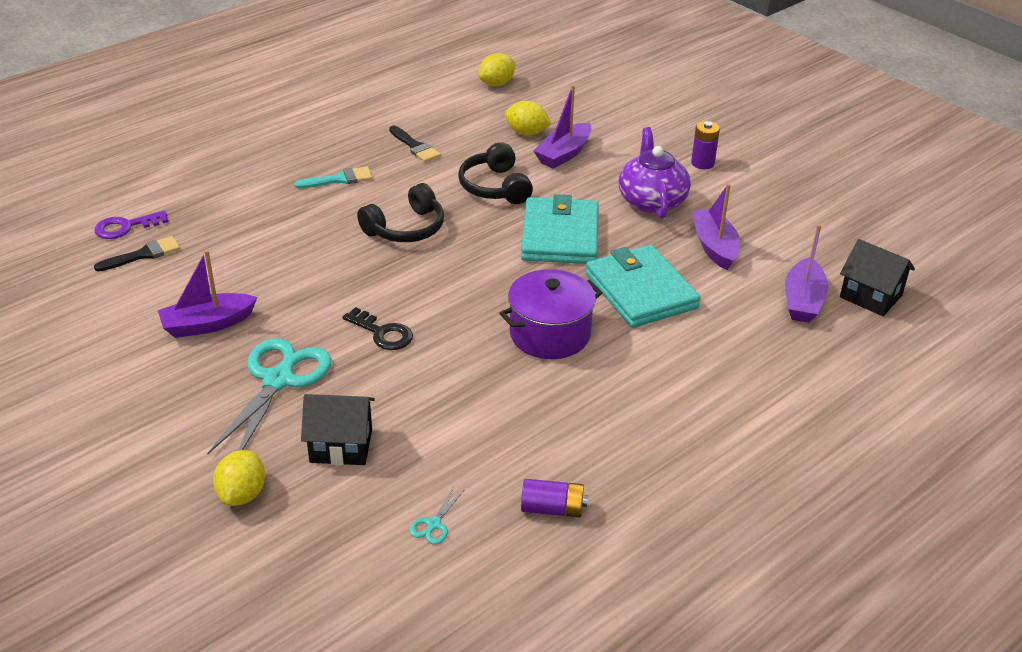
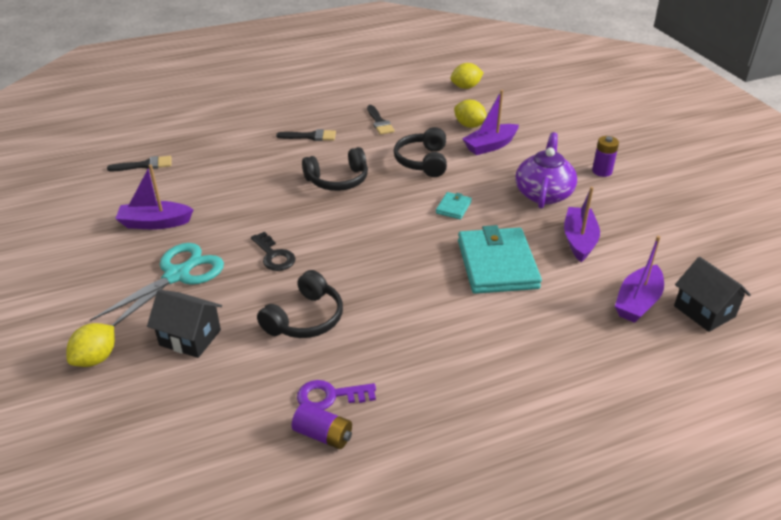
camera: 20 degrees right, 0 degrees up
purple key [94,210,169,239] -> purple key moved to [297,380,376,410]
turquoise brush [294,166,373,189] -> black brush [276,129,336,141]
turquoise scissors [409,486,465,544] -> none
purple pot [500,269,603,359] -> none
turquoise wallet [521,194,599,264] -> turquoise wallet [436,192,472,220], size x0.44
none -> black headphones [257,270,343,338]

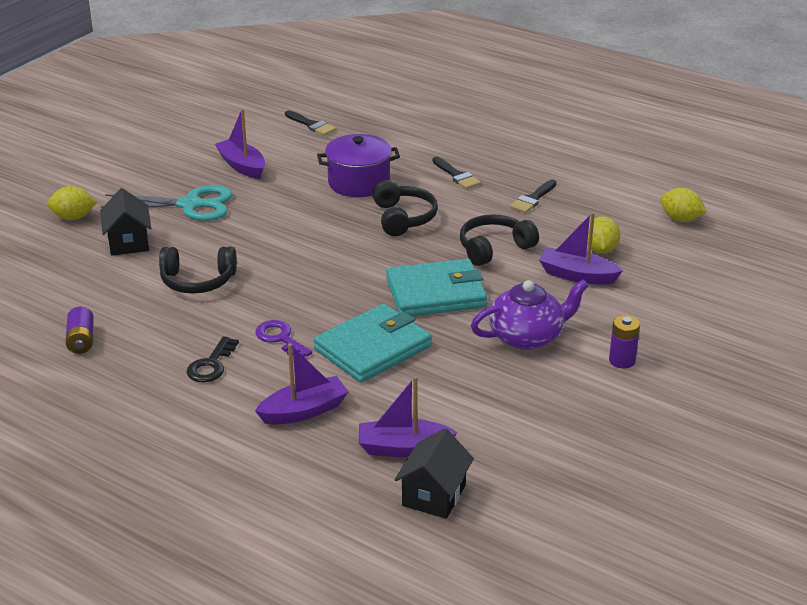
camera: 55 degrees right, 5 degrees down
black key [251,232,296,271] -> black key moved to [187,336,239,382]
purple key [297,380,376,410] -> purple key moved to [256,320,312,357]
black headphones [302,147,368,191] -> black headphones turned 135 degrees counterclockwise [372,180,438,236]
turquoise wallet [436,192,472,220] -> turquoise wallet [386,259,487,316], size x2.27
purple boat [564,187,600,262] -> purple boat moved to [255,343,349,425]
none -> purple pot [317,134,400,197]

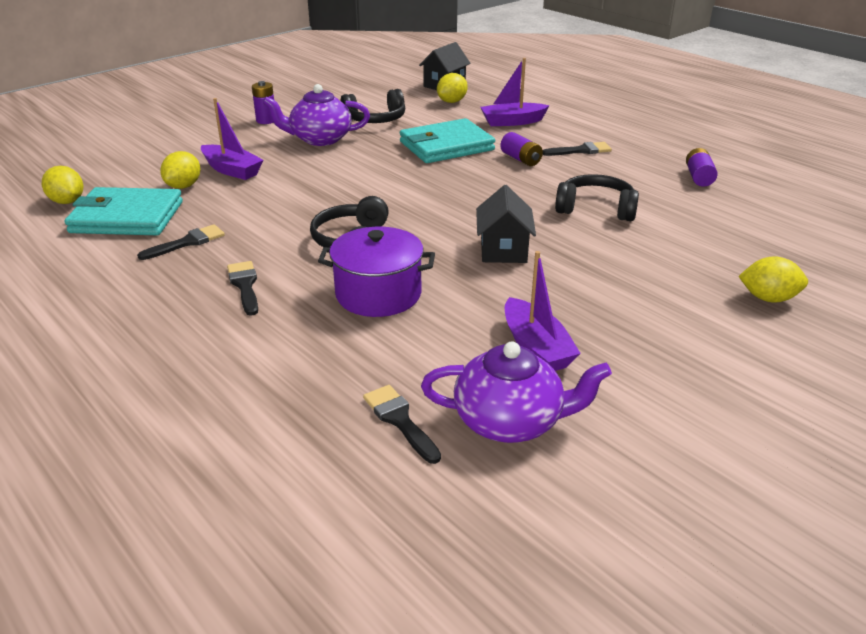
camera: 165 degrees left, 0 degrees up
black house [100,188,151,256] -> black house moved to [476,185,536,263]
turquoise scissors [101,185,232,221] -> none
black key [187,336,239,382] -> black brush [543,142,612,156]
purple key [256,320,312,357] -> purple battery [500,132,543,166]
purple boat [359,376,457,457] -> yellow lemon [437,73,468,103]
turquoise wallet [386,259,487,316] -> turquoise wallet moved to [65,187,183,235]
black headphones [460,214,539,266] -> black headphones moved to [340,89,405,123]
none -> purple teapot [421,342,612,443]

